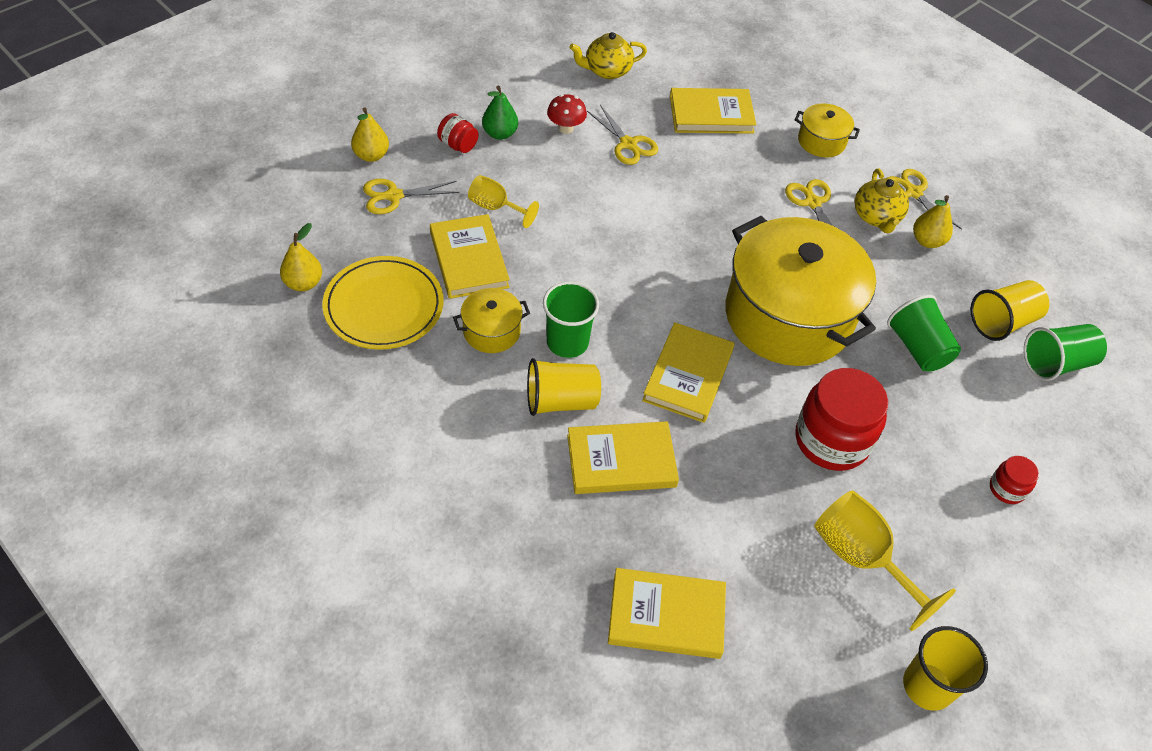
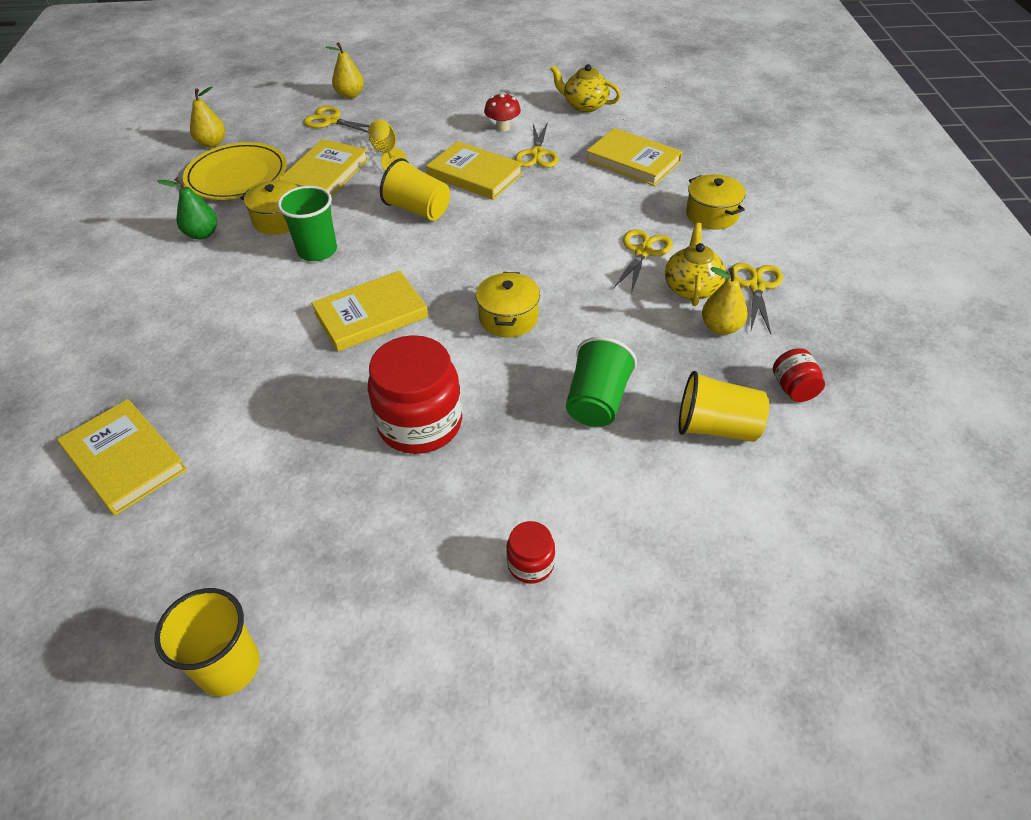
camera: 45 degrees right, 5 degrees down
red jar [437,113,479,153] -> red jar moved to [773,348,825,402]
green pear [482,86,518,140] -> green pear moved to [157,177,217,240]
yellow cup [527,358,601,416] -> yellow cup moved to [380,158,450,221]
yellow book [567,421,679,494] -> yellow book moved to [426,141,523,200]
yellow pot [725,216,876,366] -> yellow pot [476,272,540,337], size x0.43
yellow goblet [814,490,956,631] -> none
yellow teapot [855,169,909,233] -> yellow teapot turned 150 degrees clockwise [665,223,726,306]
green cup [1024,324,1107,381] -> none

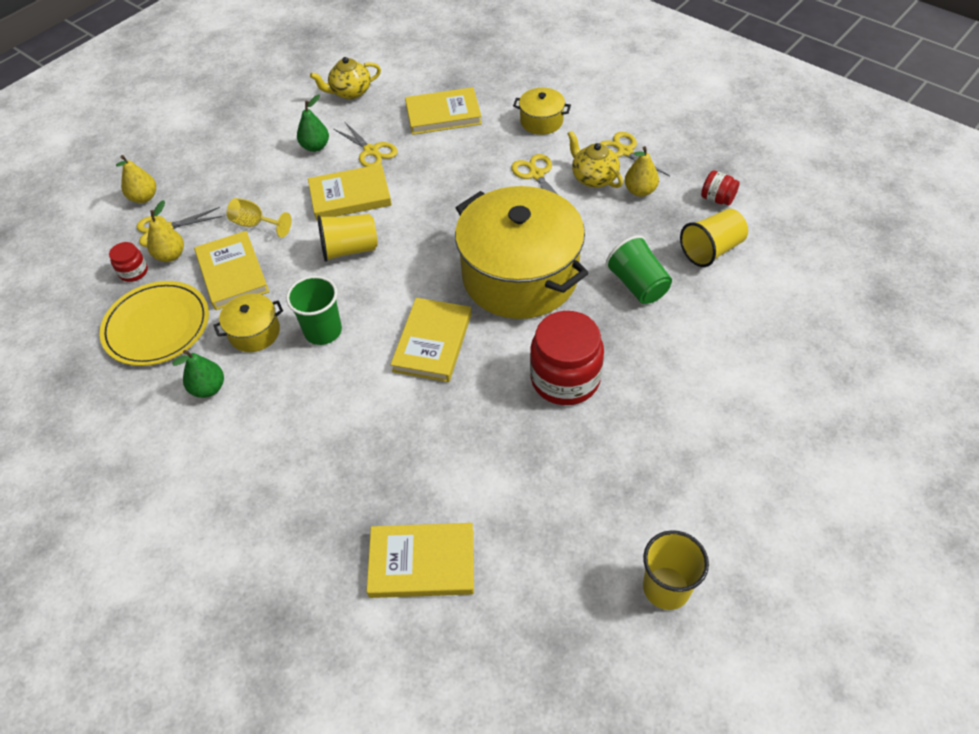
camera: 45 degrees left, 5 degrees up
yellow pear [190,86,225,148] -> yellow pear moved to [147,200,184,262]
yellow pot [476,272,540,337] -> yellow pot [455,186,589,319], size x2.33
red mushroom [484,93,521,132] -> green pear [297,94,329,152]
red jar [506,521,555,584] -> red jar moved to [109,242,148,282]

